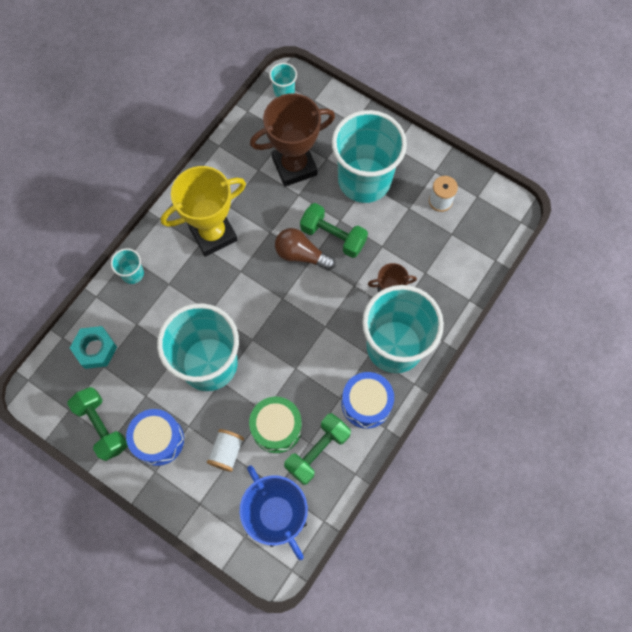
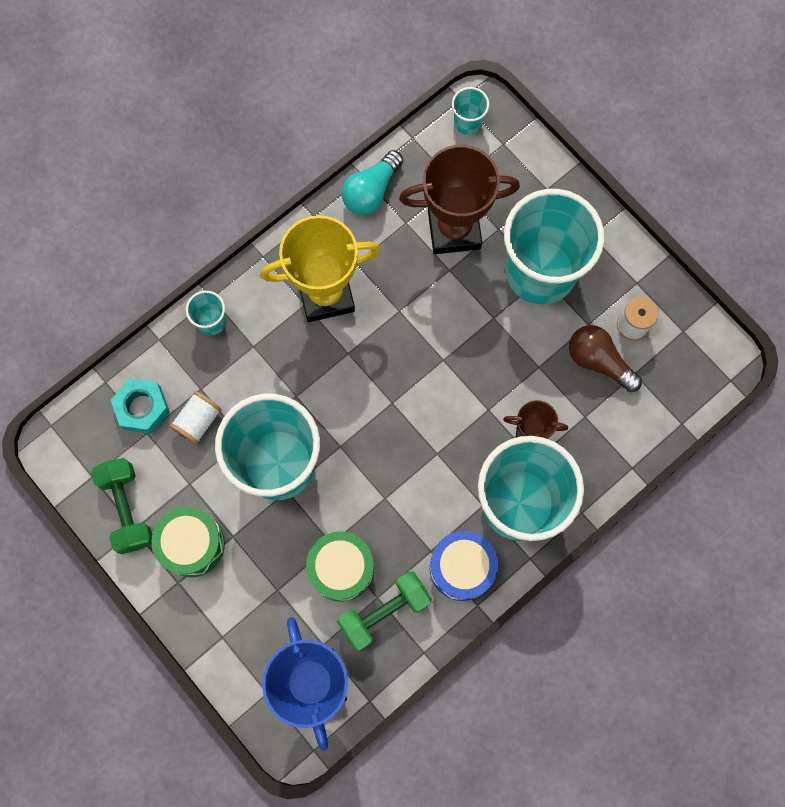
camera: 15 degrees right, 5 degrees up
blue drum [126,409,184,466] -> green drum [152,507,225,577]
white spool [207,429,244,472] -> white spool moved to [169,391,222,445]
brown light bulb [275,228,336,271] -> brown light bulb moved to [569,325,642,392]
green dumbbell [300,203,368,258] -> none
none -> turquoise light bulb [342,150,403,215]

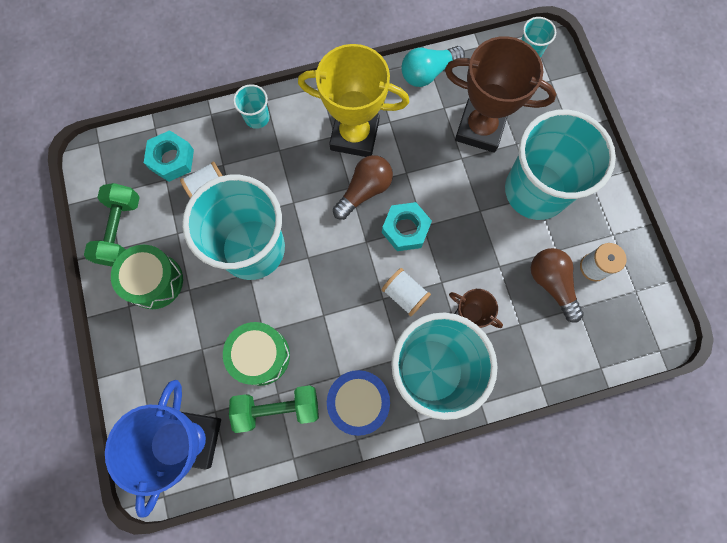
camera: 25 degrees right, 0 degrees up
none -> brown light bulb [333,155,393,220]
none -> turquoise nut [382,202,432,251]
none -> white spool [382,268,431,316]

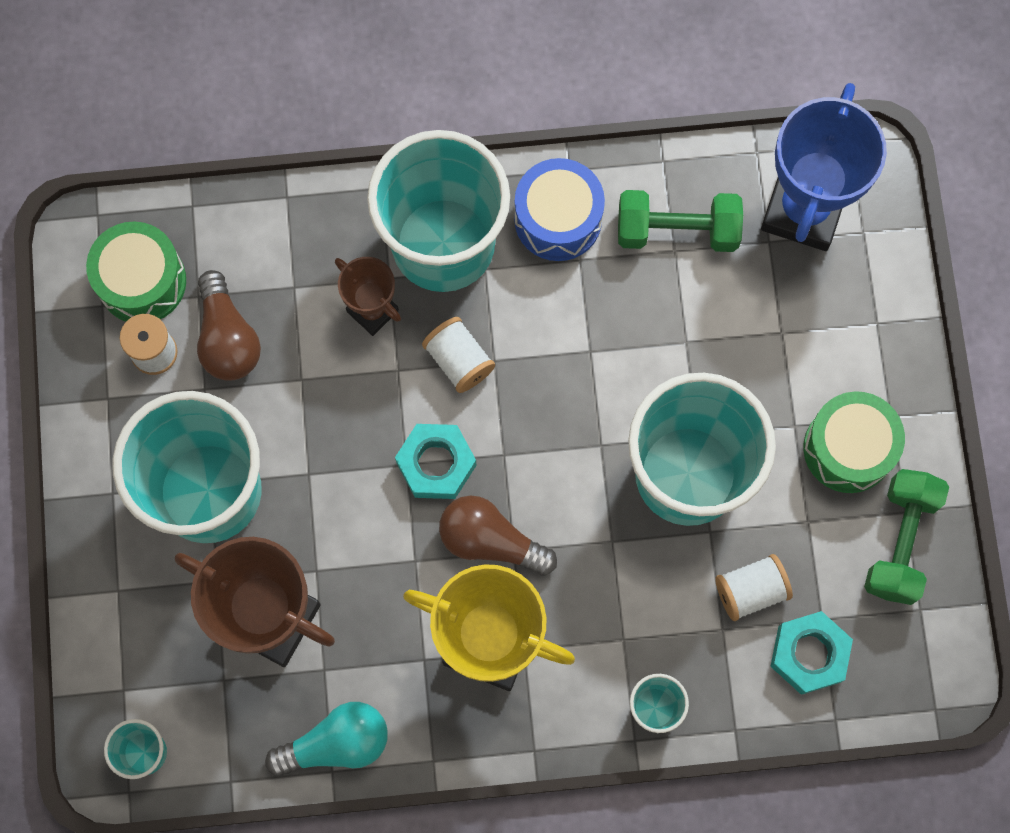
camera: 170 degrees left, 0 degrees up
green drum [223,322,290,386] -> green drum moved to [86,221,186,322]
brown light bulb [333,155,393,220] -> brown light bulb turned 60 degrees clockwise [439,496,557,576]

